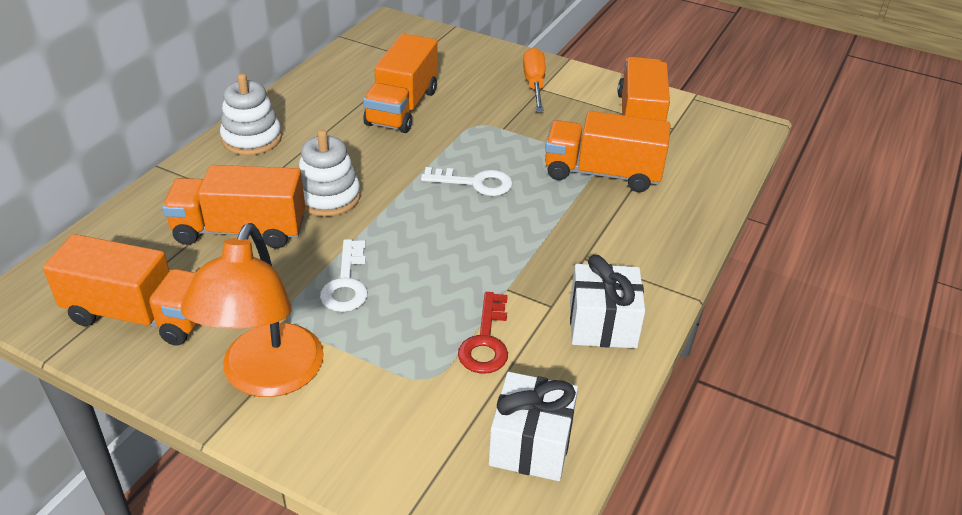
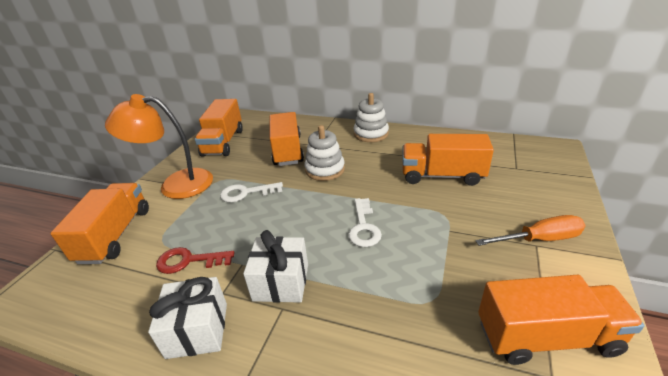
camera: 85 degrees right, 5 degrees down
white gift [489,372,578,481] -> white gift moved to [243,230,308,303]
orange truck [545,111,671,192] -> orange truck moved to [50,183,149,264]

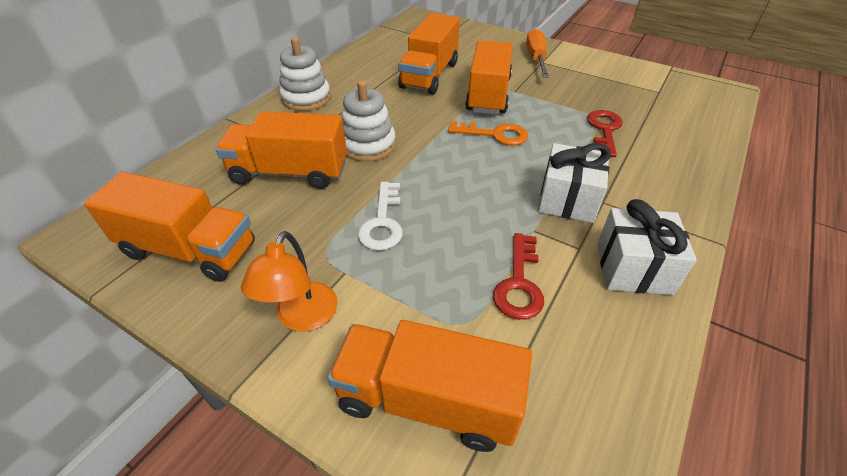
camera: 80 degrees left, 10 degrees up
orange lamp [105,94,213,199] -> orange lamp [241,231,338,332], size x0.61
white key [348,198,382,247] -> orange key [448,121,528,146]
orange truck [478,275,644,365] -> orange truck moved to [465,40,513,115]
none -> red key [587,110,623,157]

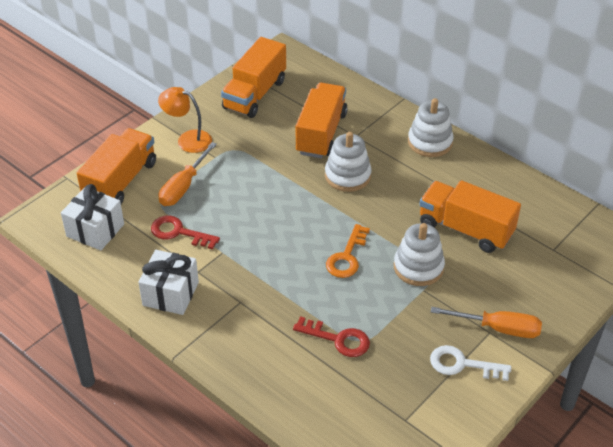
camera: 100 degrees right, 0 degrees up
white key [358,182,403,251] -> white key moved to [430,345,511,381]
orange truck [465,40,513,115] -> white stacking toy [394,223,445,286]
white gift [538,143,611,223] -> white gift moved to [61,184,124,251]
none -> orange screwdriver [158,142,217,206]

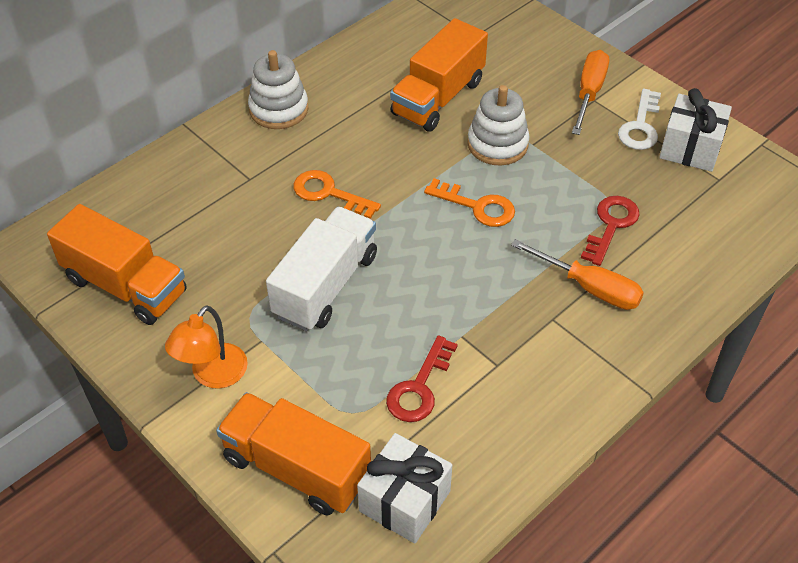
camera: 85 degrees left, 5 degrees up
white gift [138,250,199,315] -> white gift moved to [659,88,732,172]
orange screwdriver [158,142,217,206] -> orange screwdriver moved to [511,239,644,310]
orange truck [295,83,348,158] -> none
white stacking toy [325,132,372,192] -> orange key [293,170,381,219]
none -> white truck [266,207,377,331]

